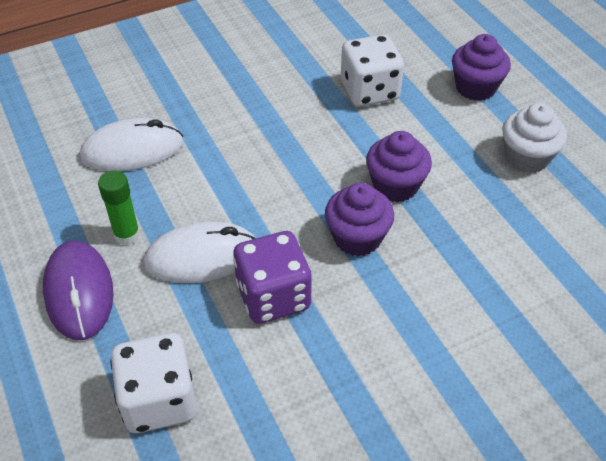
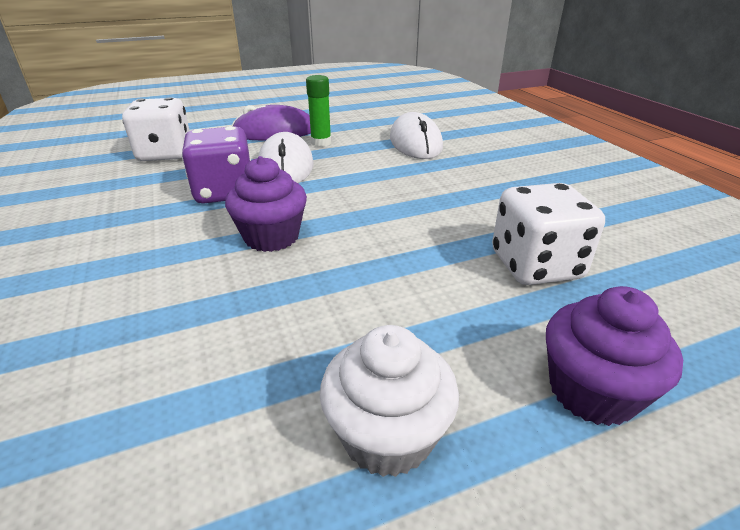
camera: 95 degrees right, 15 degrees down
purple cupcake [366,131,432,202] -> none

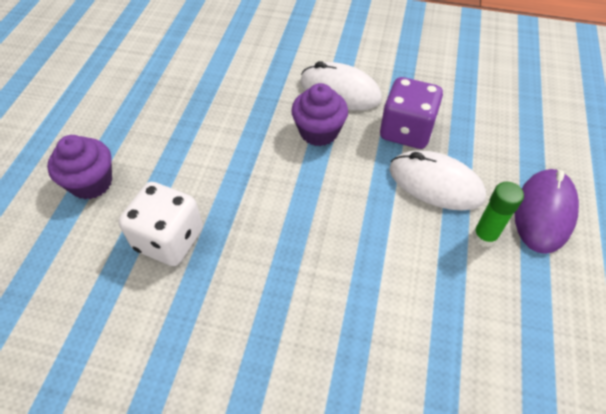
camera: 125 degrees right, 20 degrees up
white dice [122,97,190,161] -> none
white cupcake [320,325,459,477] -> none
white mouse [390,112,443,159] -> white mouse moved to [300,61,382,110]

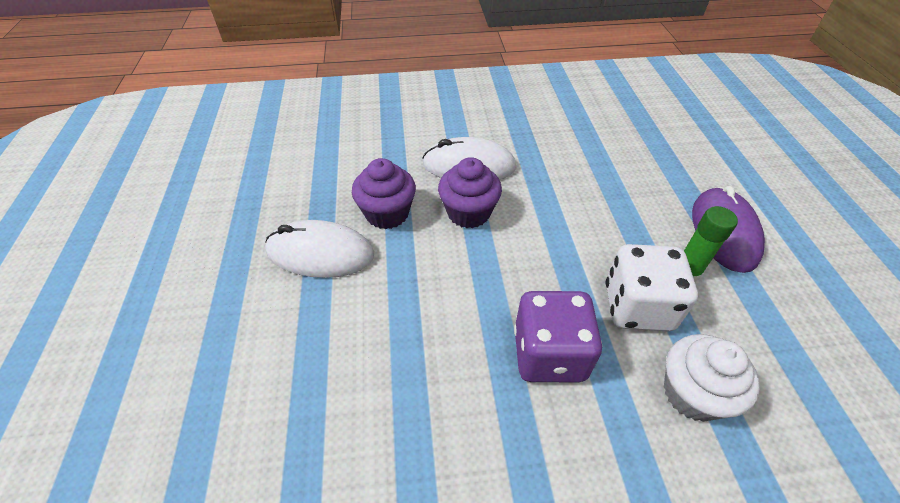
camera: 20 degrees left, 5 degrees down
purple cupcake [47,135,112,199] -> purple cupcake moved to [352,158,416,229]
white dice [119,182,203,266] -> white dice moved to [606,244,698,331]
purple dice [380,77,443,149] -> purple dice moved to [514,291,602,382]
white mouse [389,150,486,210] -> white mouse moved to [265,220,374,278]
none -> white cupcake [664,334,760,422]

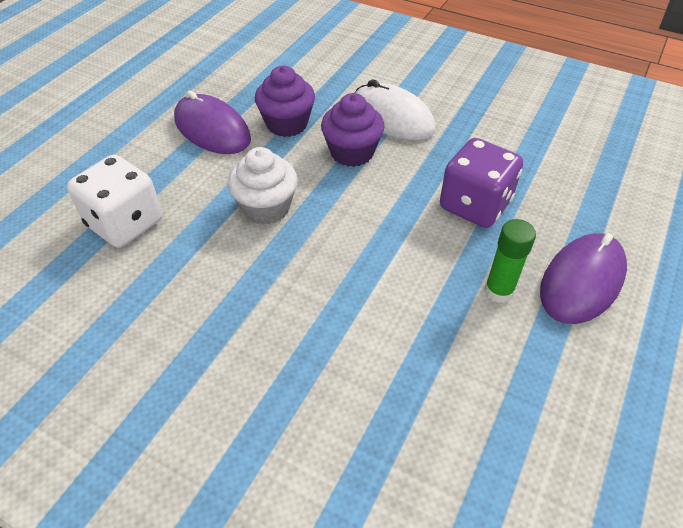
camera: 35 degrees right, 0 degrees up
white mouse [265,220,374,278] -> purple mouse [174,91,251,154]
purple dice [514,291,602,382] -> purple dice moved to [440,138,523,228]
white dice [606,244,698,331] -> white dice moved to [67,155,162,248]
white cupcake [664,334,760,422] -> white cupcake moved to [228,147,298,225]

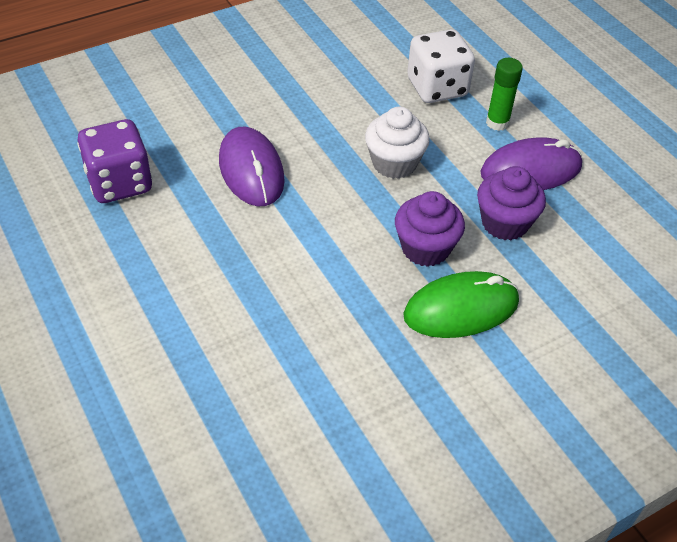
camera: 120 degrees right, 0 degrees up
white mouse [355,79,436,140] -> green mouse [403,271,519,338]
purple dice [440,138,523,228] -> purple dice moved to [77,119,152,203]
green glue stick [484,219,536,303] -> green glue stick moved to [486,58,523,131]
purple mouse [540,233,627,324] -> purple mouse moved to [219,127,285,206]

